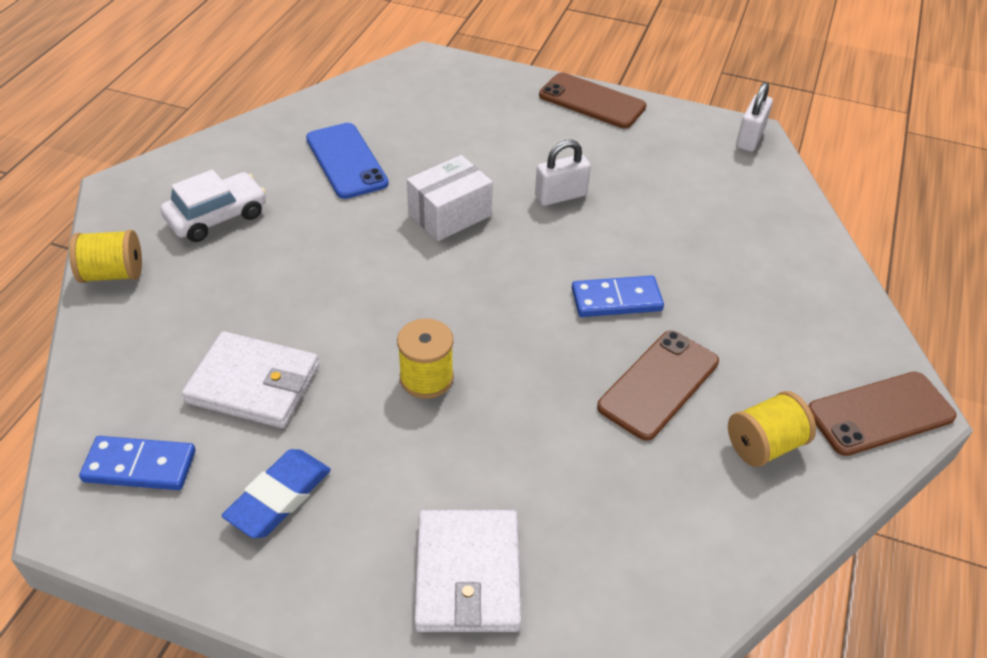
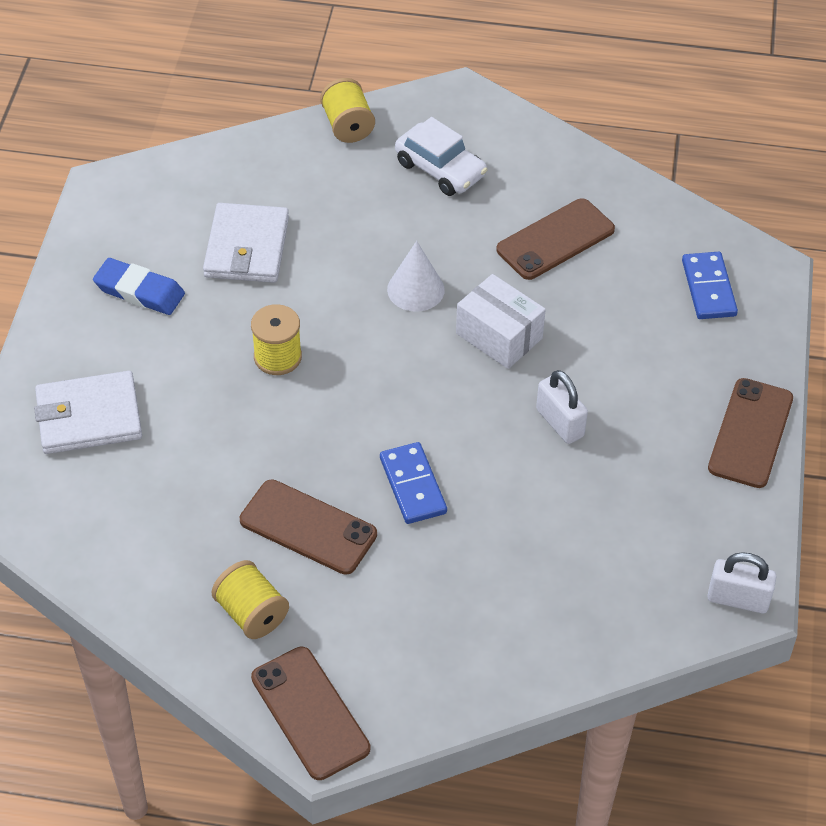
camera: 80 degrees right, 5 degrees up
blue domino [79,436,195,490] -> blue domino moved to [682,252,738,319]
blue phone [306,123,389,199] -> brown phone [496,198,615,280]
none -> white cone [387,241,445,312]

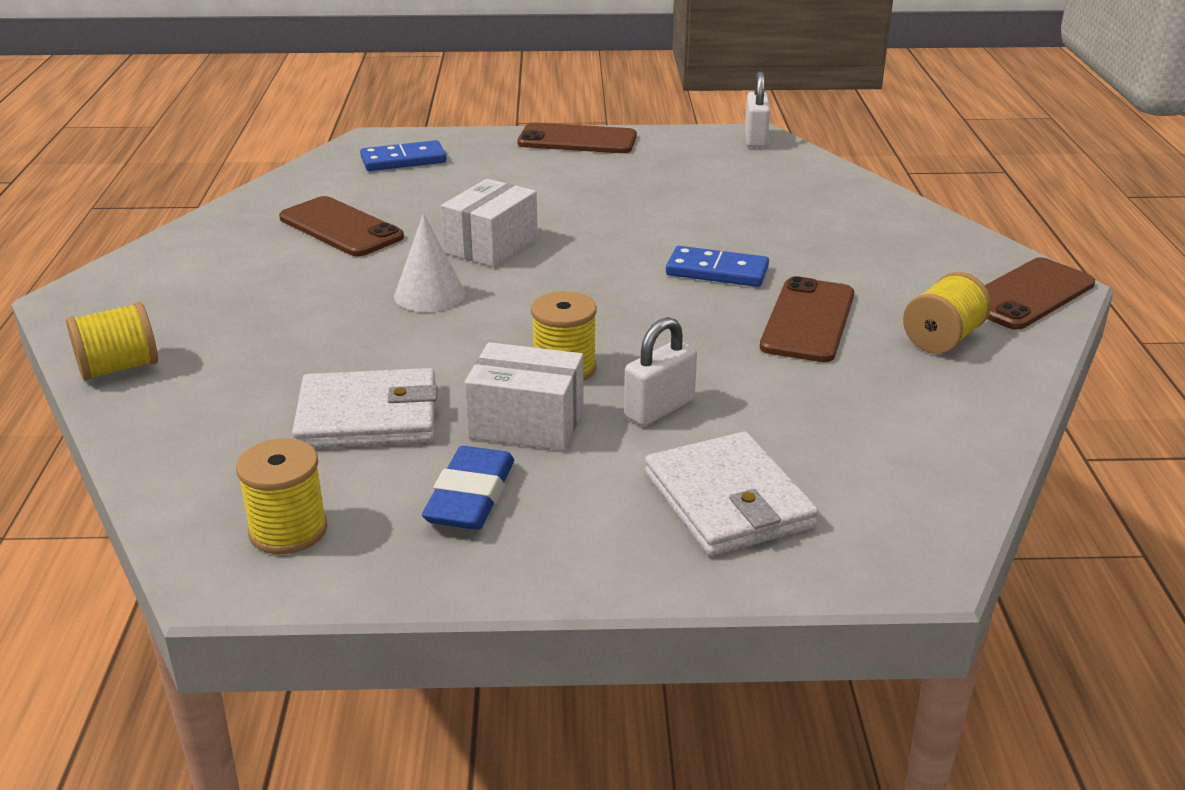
camera: 100 degrees left, 20 degrees down
blue domino [380,442,447,524] -> blue domino turned 45 degrees clockwise [666,246,769,287]
white car [395,117,487,196] -> none
white padlock [536,370,588,444] -> white padlock moved to [624,317,697,426]
none -> yellow spool [236,438,328,554]
none -> white box [464,342,584,451]

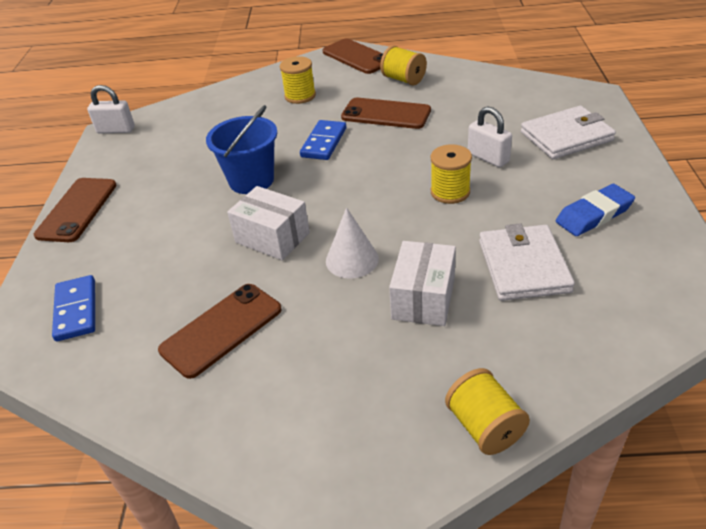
camera: 85 degrees left, 10 degrees up
yellow spool [236,438,328,554] -> yellow spool moved to [280,56,316,104]
blue eraser [422,446,514,530] -> blue eraser turned 45 degrees counterclockwise [556,184,635,236]
white box [464,342,584,451] -> white box moved to [389,241,456,326]
none -> blue bucket [206,105,277,194]

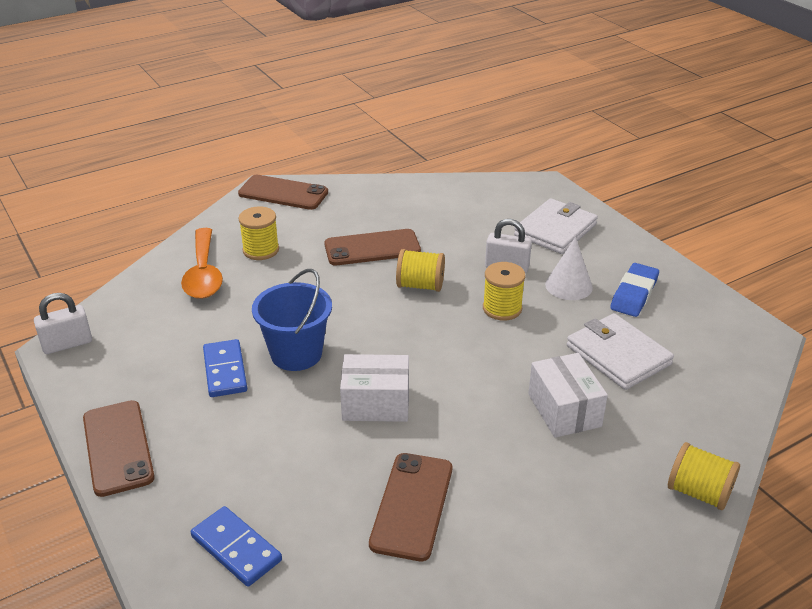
camera: 35 degrees left, 5 degrees down
blue domino [300,120,346,160] -> blue domino moved to [203,339,247,397]
white cone [326,207,379,278] -> white cone moved to [545,237,593,300]
yellow spool [380,45,427,85] -> yellow spool moved to [396,249,445,292]
none -> orange spoon [181,228,223,299]

